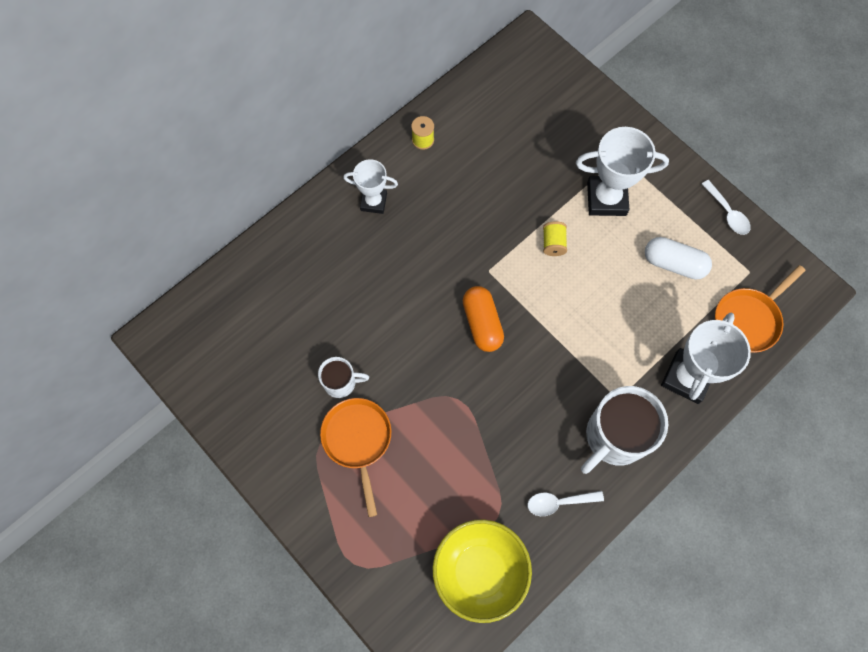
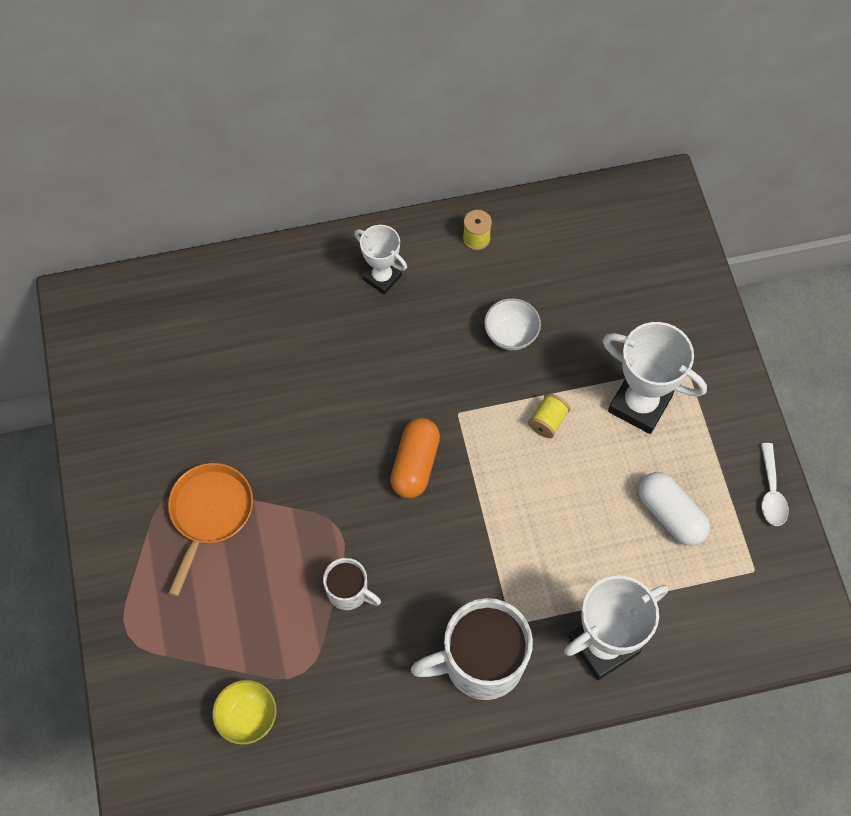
camera: 30 degrees right, 5 degrees down
white mug [318,357,369,398] -> white mug moved to [323,558,381,610]
yellow bowl [433,519,532,623] -> yellow bowl [212,680,277,745], size x0.55
white spoon [527,491,604,516] -> none
orange pan [715,265,805,353] -> none
none -> white bowl [484,298,541,350]

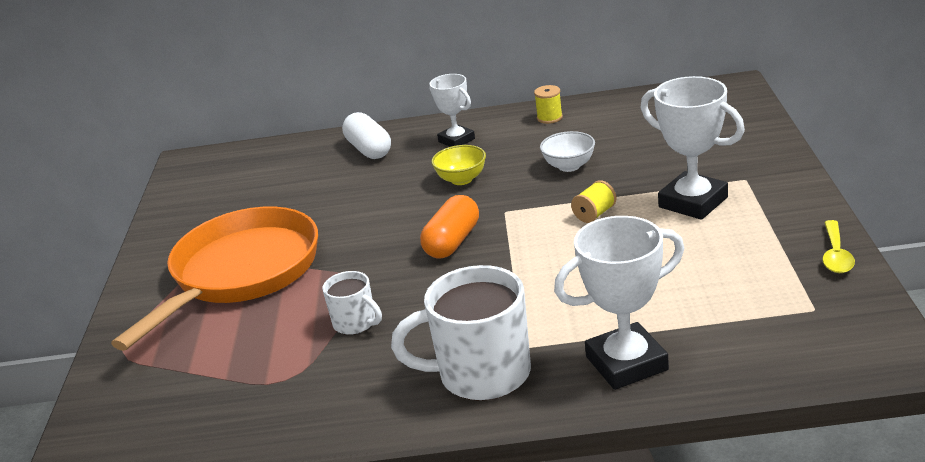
camera: 15 degrees right, 35 degrees down
orange pan [168,463,253,596] -> orange pan [111,207,318,351], size x1.78
yellow bowl [212,680,277,745] -> yellow bowl moved to [431,145,486,185]
white capsule [639,472,710,546] -> white capsule moved to [342,112,391,159]
white spoon [761,443,789,526] -> yellow spoon [822,220,855,273]

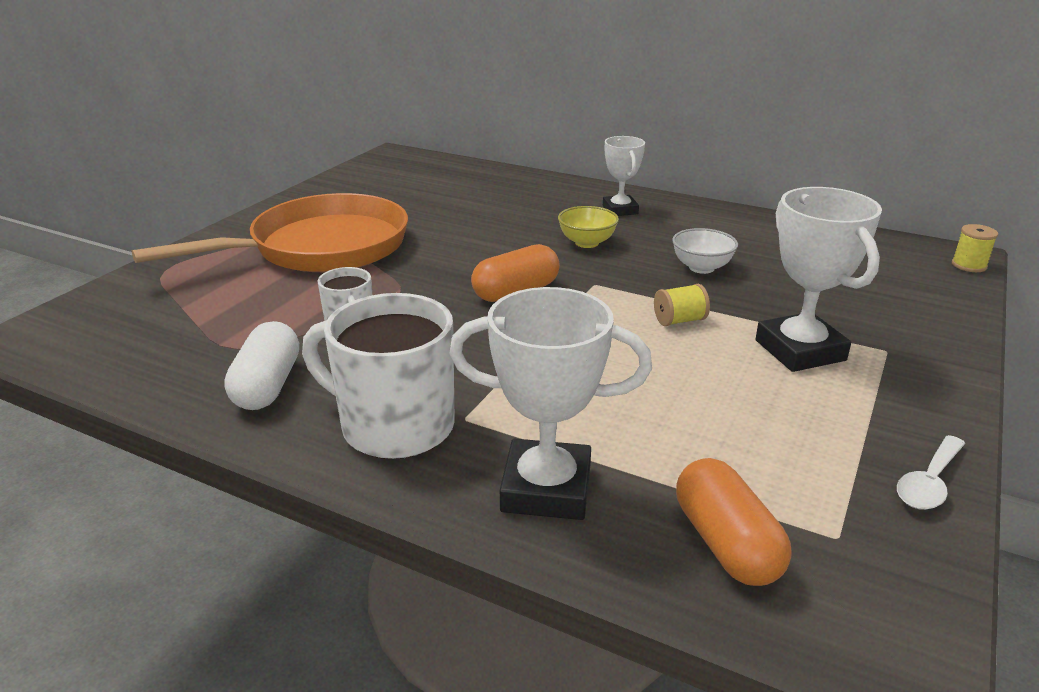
camera: 25 degrees right, 0 degrees up
white capsule [342,112,391,159] -> white capsule moved to [224,321,299,410]
yellow spool [534,85,563,124] -> yellow spool moved to [952,224,998,272]
yellow spoon [822,220,855,273] -> white spoon [897,435,965,510]
none -> orange capsule [676,458,792,586]

